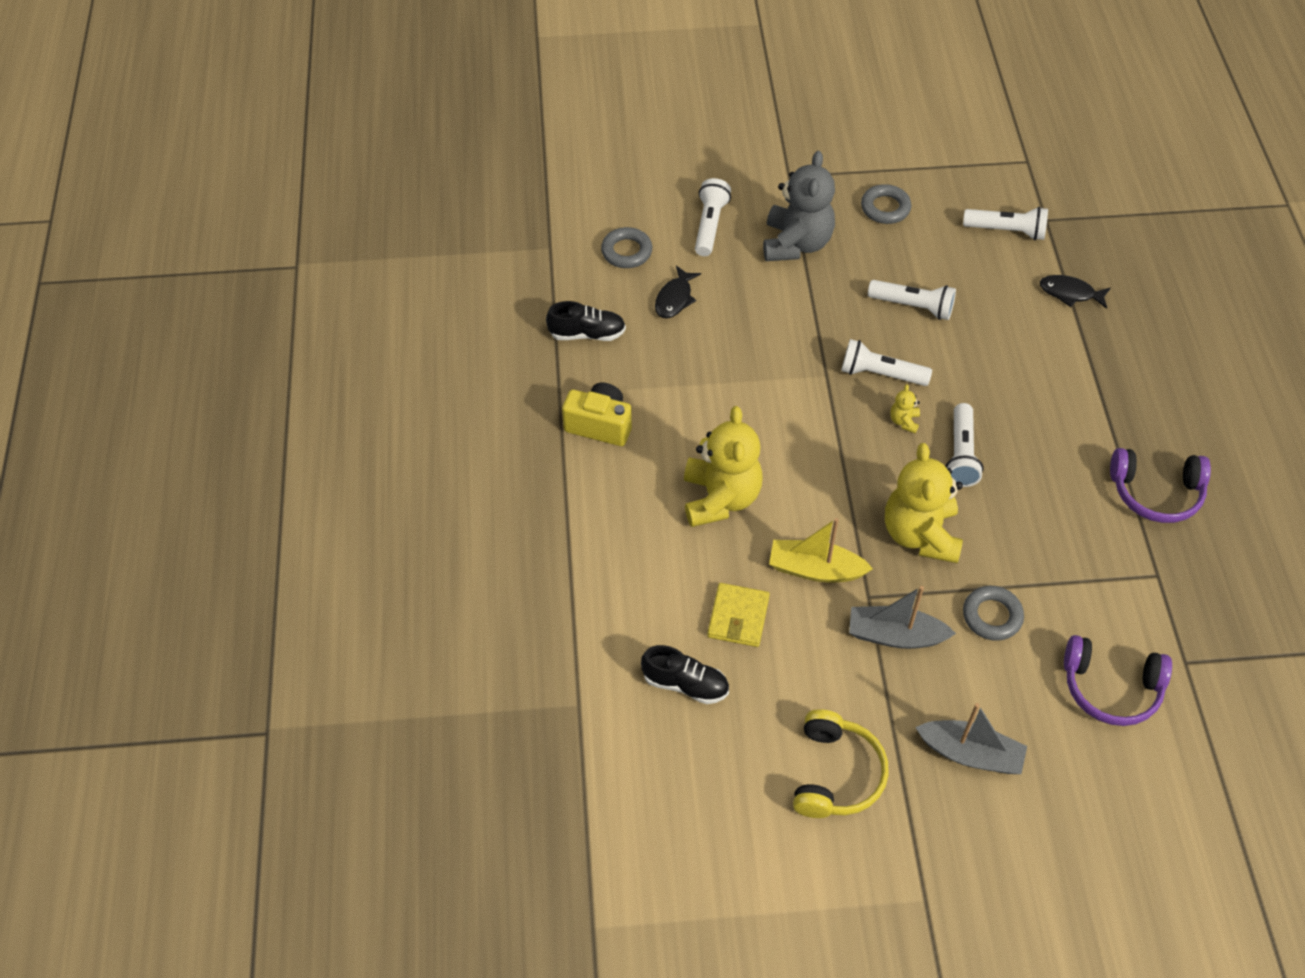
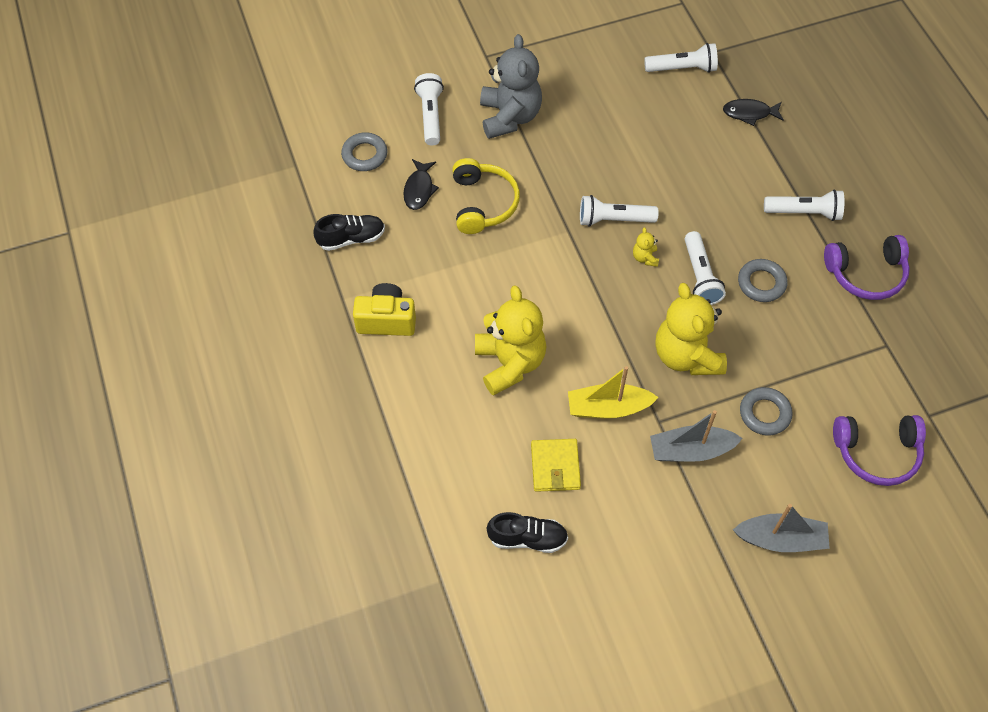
camera: 15 degrees left, 5 degrees up
yellow headphones [793,709,889,818] -> yellow headphones moved to [452,158,520,234]
grey ring [861,184,911,224] -> grey ring moved to [738,259,787,302]
white flashlight [868,280,956,320] -> white flashlight moved to [764,190,844,221]

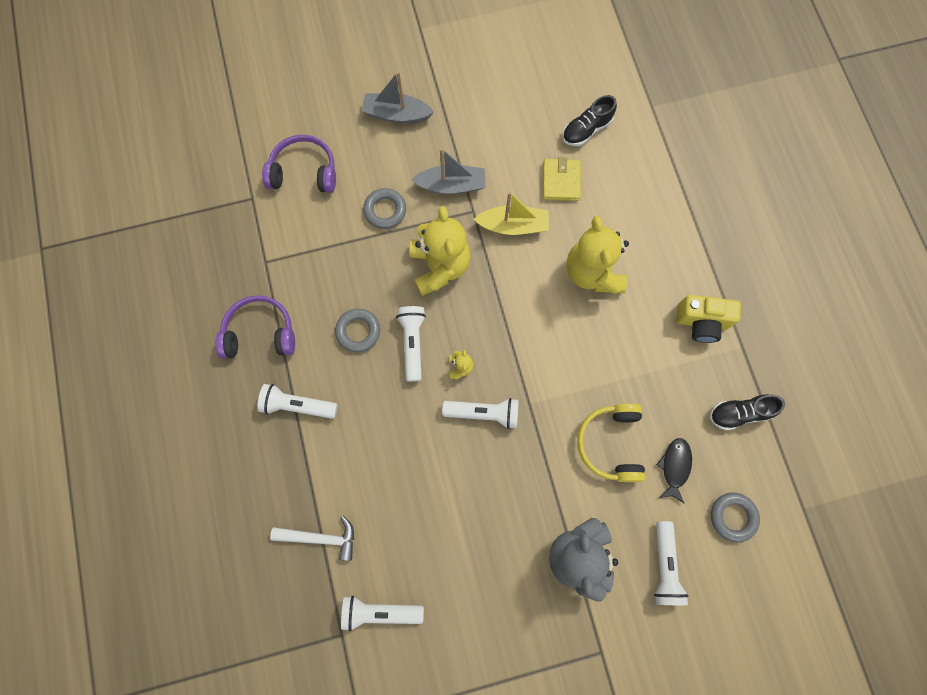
camera: 175 degrees left, 15 degrees up
black shoe [487,512,568,553] -> black shoe turned 45 degrees counterclockwise [562,95,617,146]
black fish [723,99,784,126] -> white hammer [270,516,354,561]

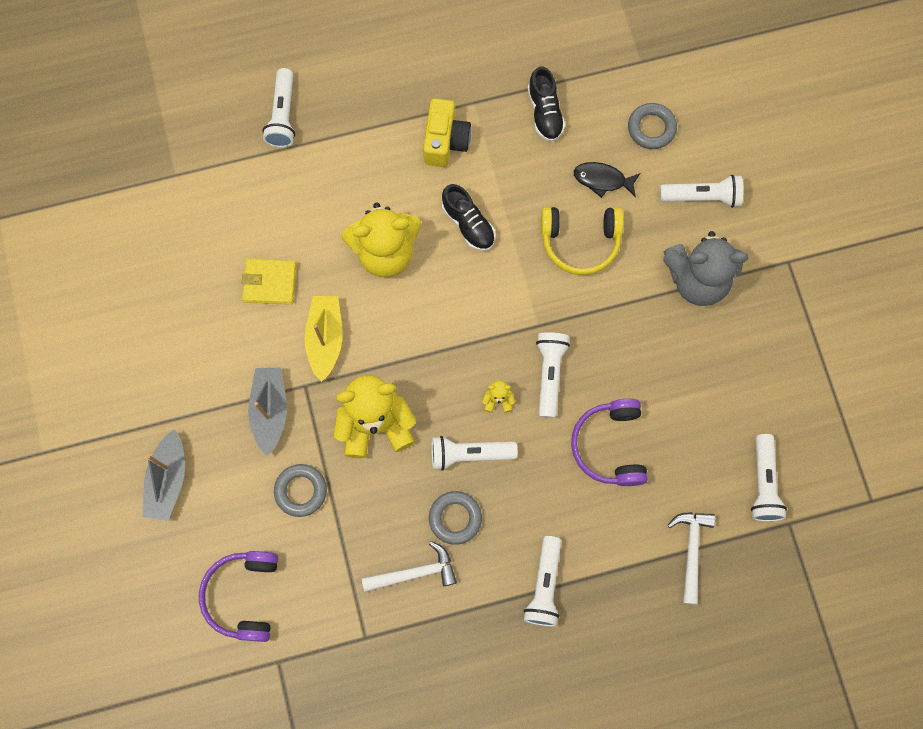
camera: 90 degrees left, 0 degrees up
purple headphones [215,295,295,359] -> purple headphones moved to [571,399,648,486]
black shoe [562,95,617,146] -> black shoe moved to [442,184,495,251]
none -> white flashlight [262,68,295,148]
none -> white hammer [362,541,457,592]

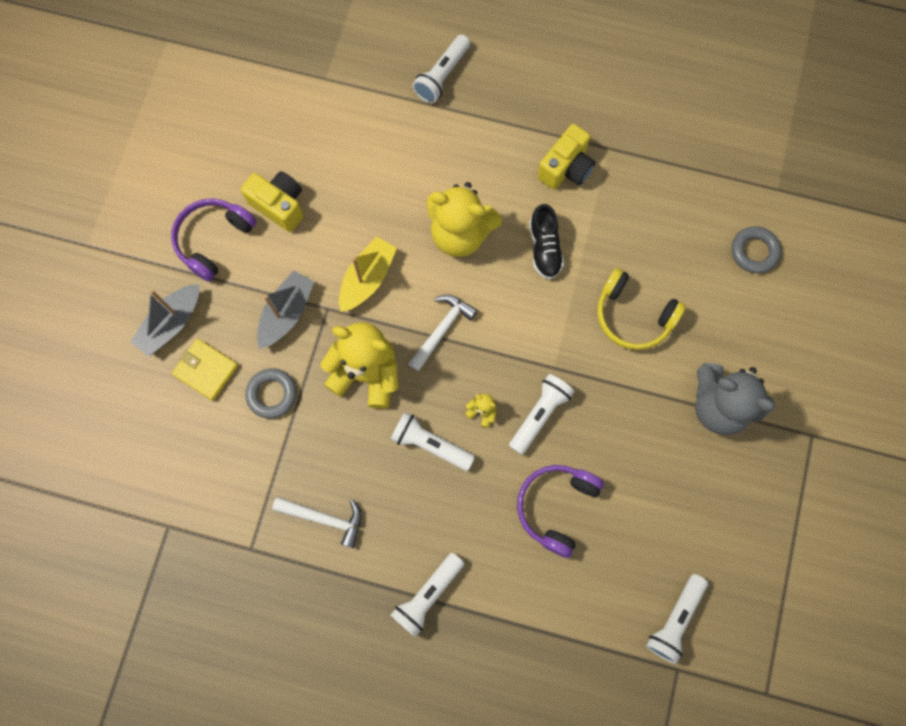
camera: 30 degrees right, 0 degrees up
purple headphones [199,551,278,642] -> purple headphones moved to [171,198,257,282]
yellow wallet [242,259,296,304] -> yellow wallet moved to [172,339,238,401]
grey ring [429,491,482,545] -> none
black shoe [528,67,565,142] -> none
black fish [574,162,640,198] -> none
white flashlight [660,175,743,208] -> none
white hammer [668,512,715,605] -> white hammer moved to [408,295,478,371]
none -> yellow camera [241,171,303,232]

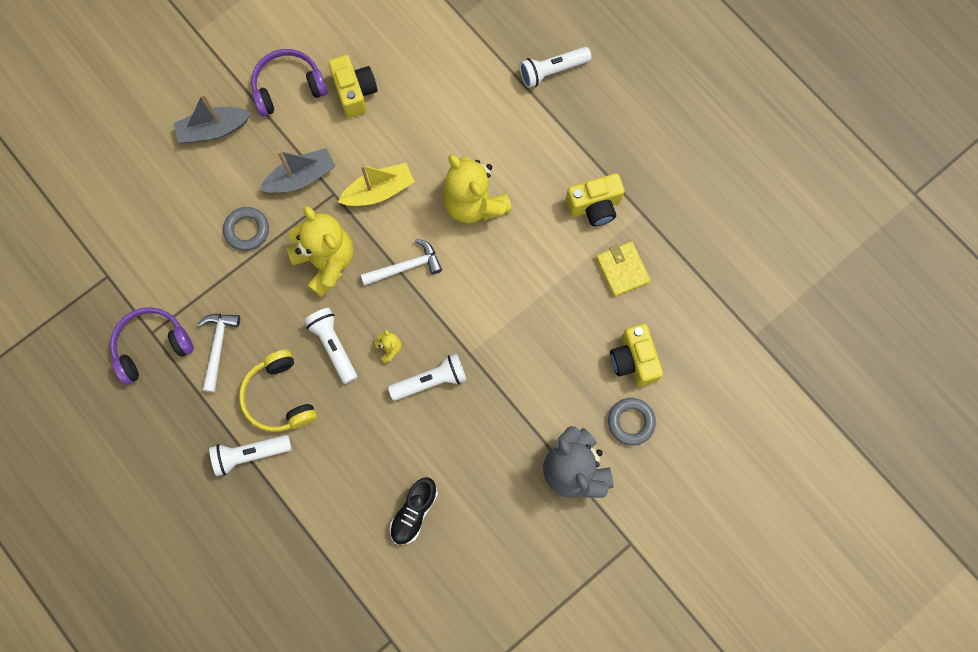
camera: 35 degrees right, 0 degrees up
yellow wallet [172,339,238,401] -> yellow wallet moved to [596,241,651,297]
white hammer [272,497,362,548] -> white hammer turned 135 degrees counterclockwise [197,314,240,393]
purple headphones [517,465,604,558] -> purple headphones moved to [110,307,194,385]
black shoe [529,204,564,279] -> black shoe moved to [390,477,438,545]
yellow headphones [597,268,686,350] -> yellow headphones moved to [239,350,317,432]
white flashlight [646,574,708,664] -> none
grey ring [732,226,781,273] -> grey ring moved to [608,398,656,445]
none -> yellow camera [610,324,663,387]

